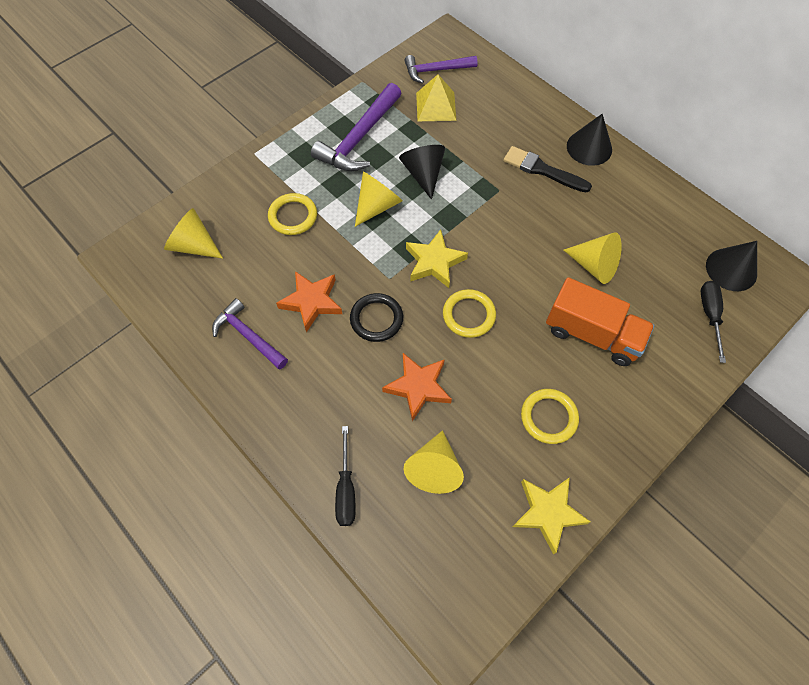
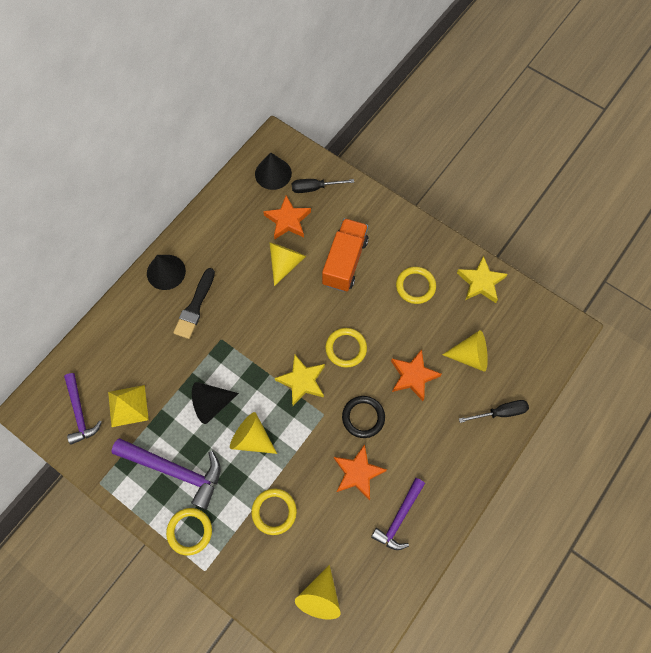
camera: 100 degrees left, 5 degrees up
none -> yellow ring [166,508,212,555]
none -> orange star [263,195,311,240]

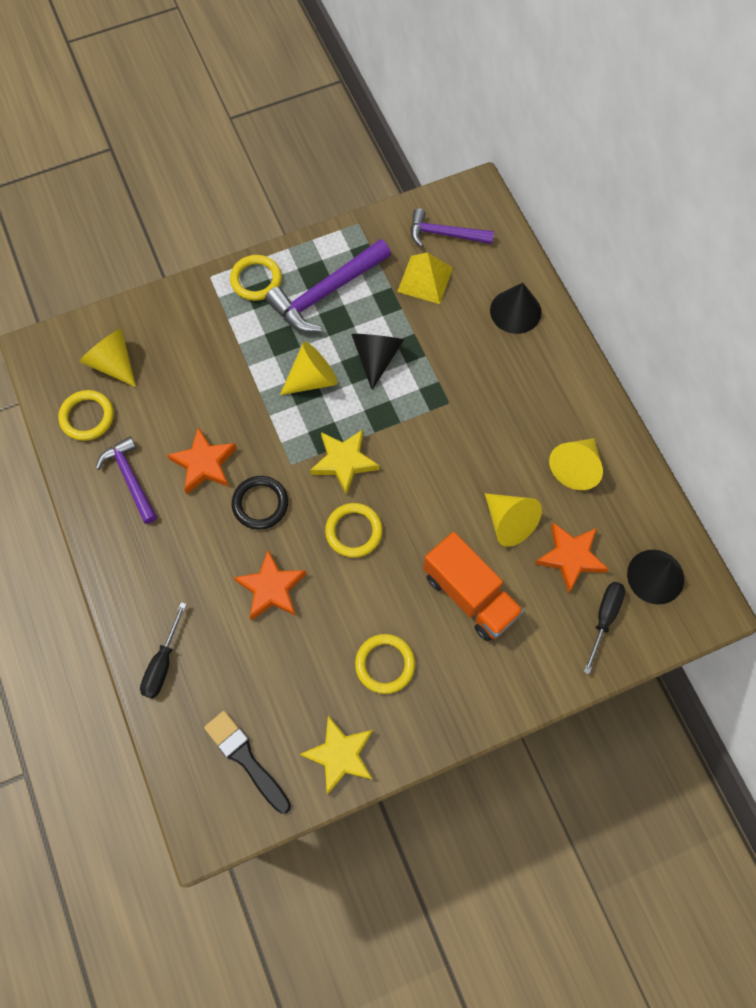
camera: 120 degrees right, 0 degrees up
black cone [147,255,186,290] -> black cone moved to [490,283,541,334]
black brush [173,268,215,339] -> black brush moved to [204,711,291,814]
yellow ring [251,489,297,535] -> yellow ring moved to [58,390,114,441]
yellow cone [442,330,488,372] -> yellow cone moved to [549,438,603,490]

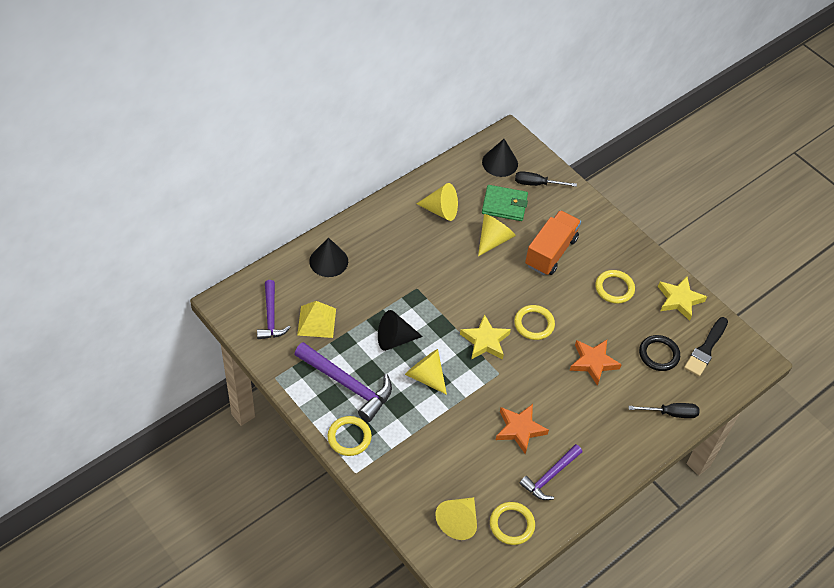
camera: 110 degrees left, 15 degrees down
black ring [232,476,288,529] -> black ring moved to [639,335,680,371]
orange star [535,523,609,593] -> green wallet [482,185,528,221]

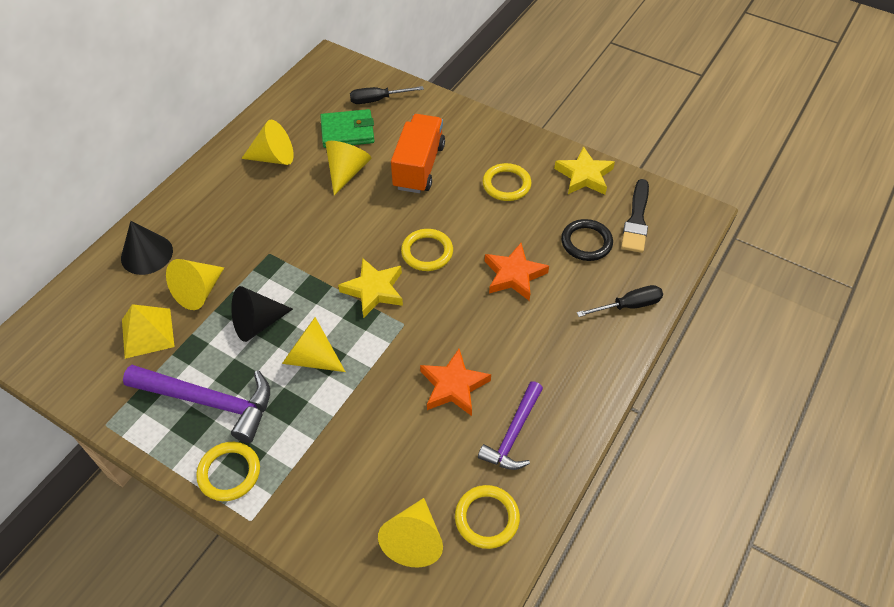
camera: 15 degrees left, 0 degrees up
purple hammer [257,280,290,339] -> none
black cone [482,139,518,177] -> none
none -> yellow cone [166,259,224,310]

